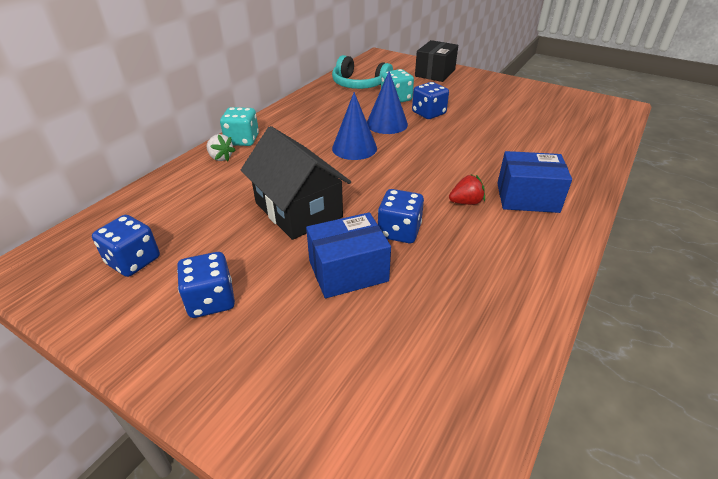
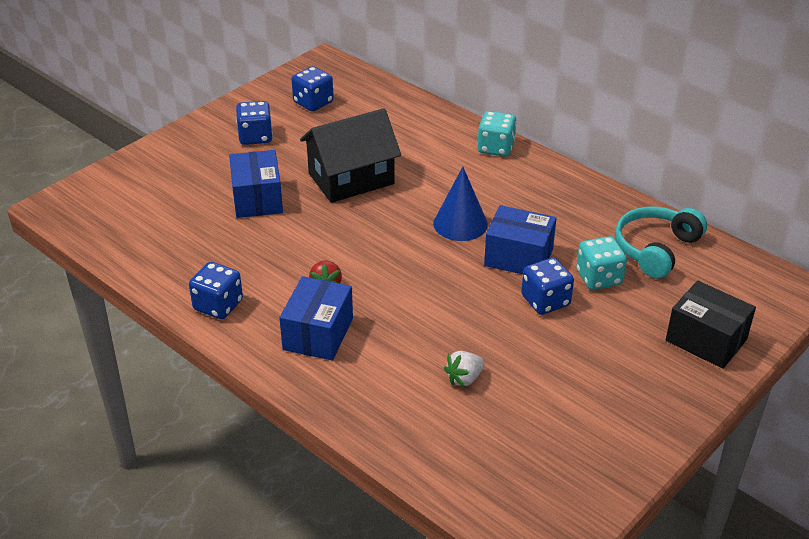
camera: 100 degrees right, 0 degrees up
white strawberry [207,134,236,161] -> white strawberry moved to [444,351,485,387]
blue cone [367,71,408,134] -> blue box [484,205,557,274]
blue dice [378,189,424,243] -> blue dice moved to [189,262,243,319]

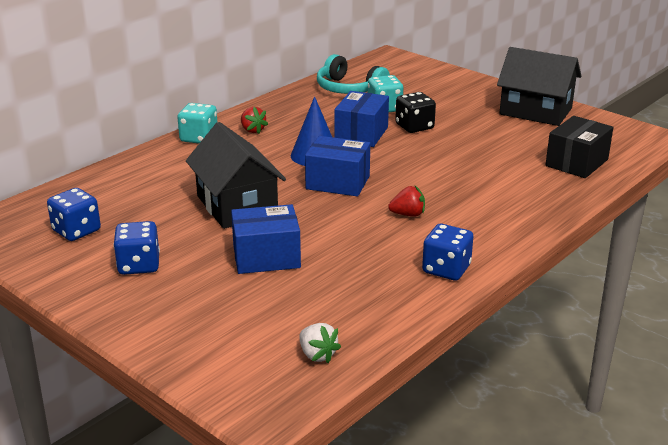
camera: 90 degrees left, 10 degrees down
blue box [279,276,353,360] -> blue box moved to [305,136,370,197]
white strawberry [444,351,485,387] -> white strawberry moved to [299,323,341,363]
blue dice [521,258,574,315] -> black dice [395,92,436,133]
black box [666,281,756,369] -> black box moved to [545,116,614,178]
none -> red strawberry [241,107,268,134]
none -> black house [497,47,581,126]

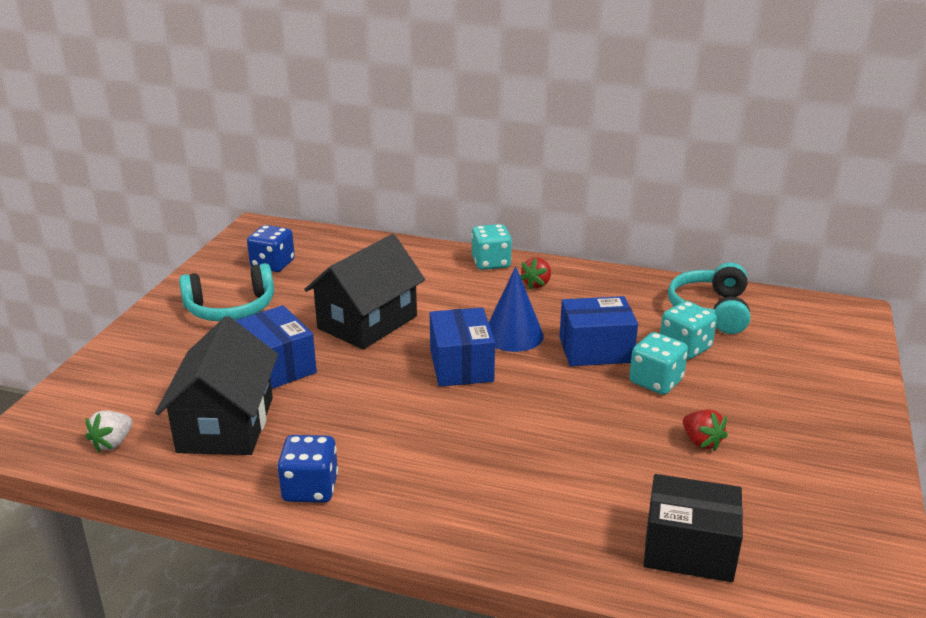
camera: 65 degrees right, 0 degrees up
blue dice [113,221,160,275] -> turquoise headphones [179,263,274,321]
red strawberry [388,186,425,217] -> red strawberry moved to [683,409,728,452]
black dice [395,92,436,133] -> turquoise dice [629,332,688,395]
black house [497,47,581,126] -> black house moved to [155,316,278,455]

